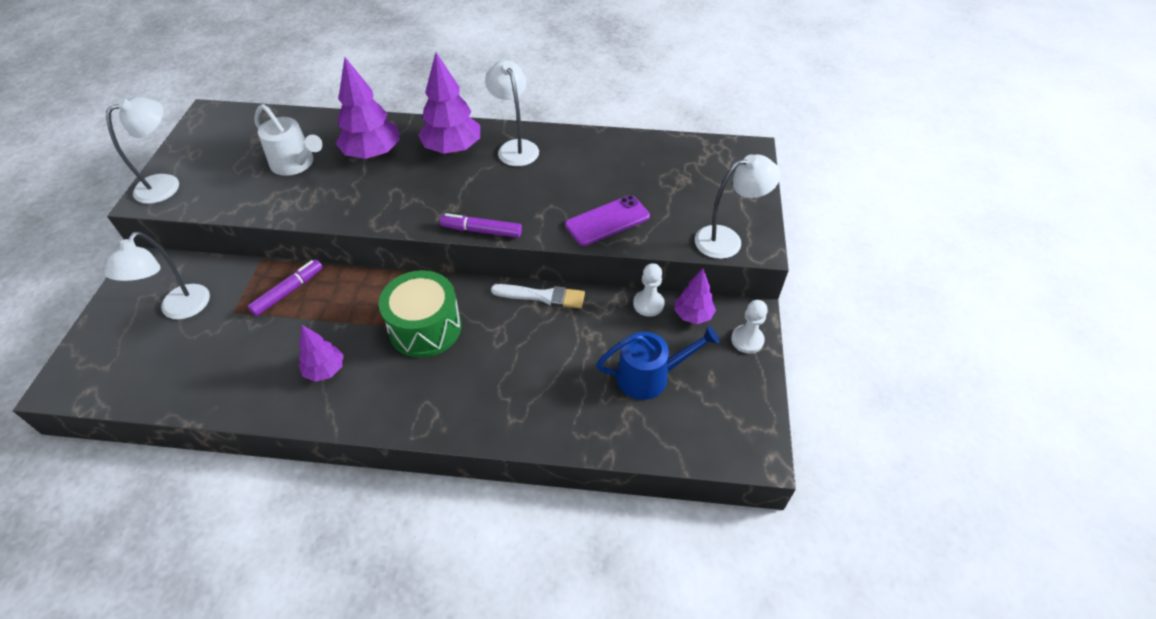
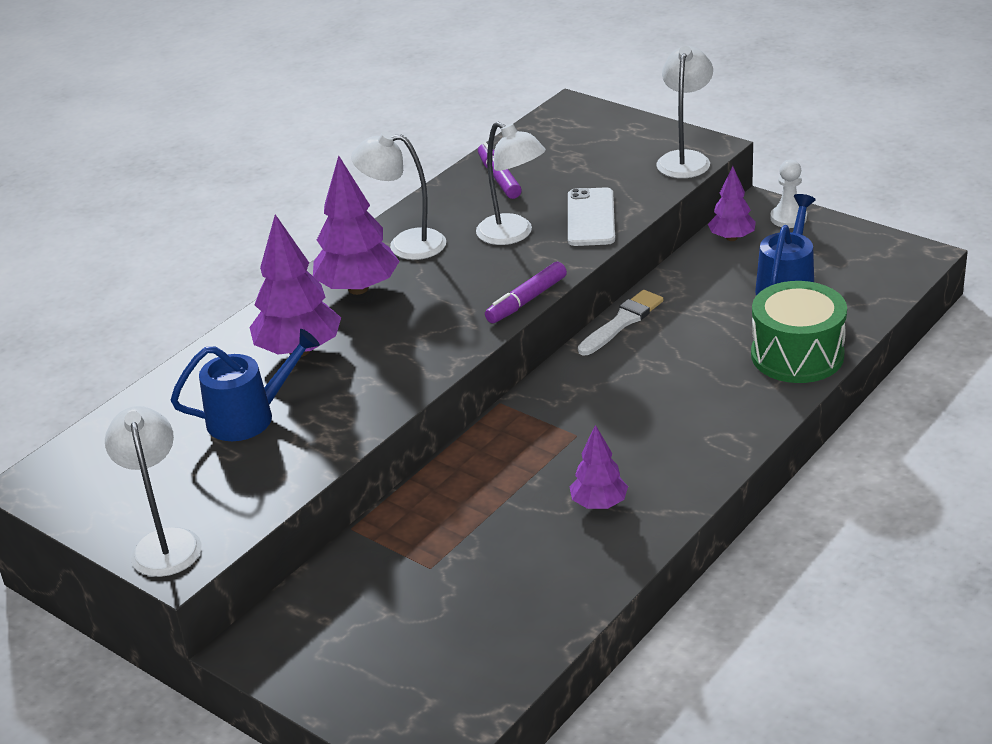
camera: 55 degrees left, 15 degrees down
white lamp [104,232,210,319] -> white lamp moved to [476,121,546,245]
purple marker [247,259,323,316] -> purple marker moved to [478,142,522,199]
white watering can [254,104,323,176] -> blue watering can [171,329,320,441]
green drum [379,270,461,358] -> green drum moved to [751,281,847,383]
purple phone [565,195,650,246] -> white phone [568,187,615,246]
white pawn [633,263,665,316] -> none

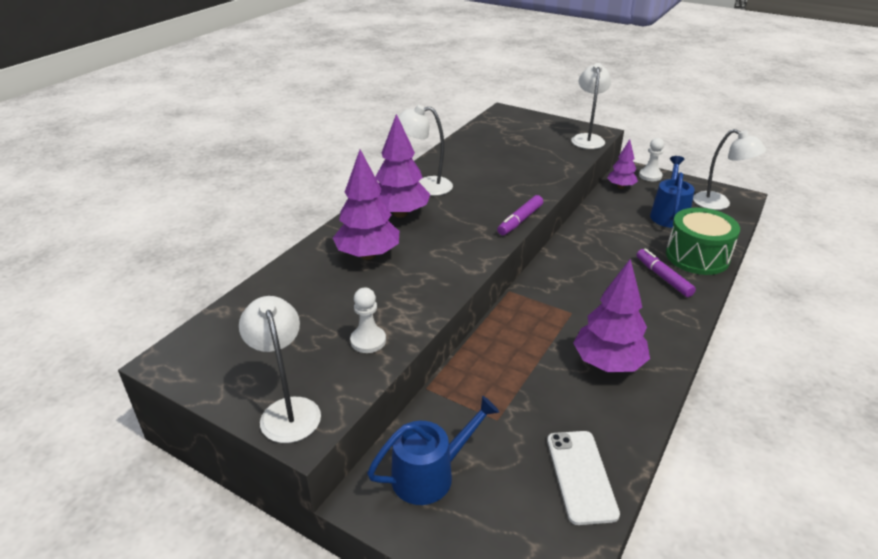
camera: 10 degrees left, 0 degrees up
blue watering can [171,329,320,441] -> blue watering can moved to [367,396,499,505]
white lamp [476,121,546,245] -> white lamp moved to [693,129,766,210]
purple marker [478,142,522,199] -> purple marker moved to [636,248,696,297]
white phone [568,187,615,246] -> white phone moved to [547,431,620,525]
purple tree [570,425,628,509] -> purple tree [573,259,650,372], size x1.70
white brush [578,290,663,355] -> none
none -> white pawn [350,288,386,353]

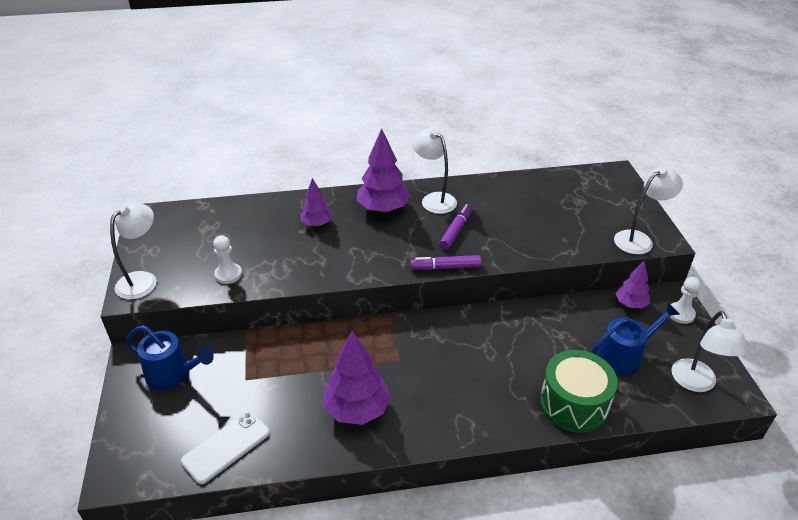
camera: 50 degrees right, 5 degrees up
purple tree [333,150,399,260] -> purple tree [300,178,332,226], size x0.59
purple marker [636,248,696,297] -> purple marker moved to [440,204,472,249]

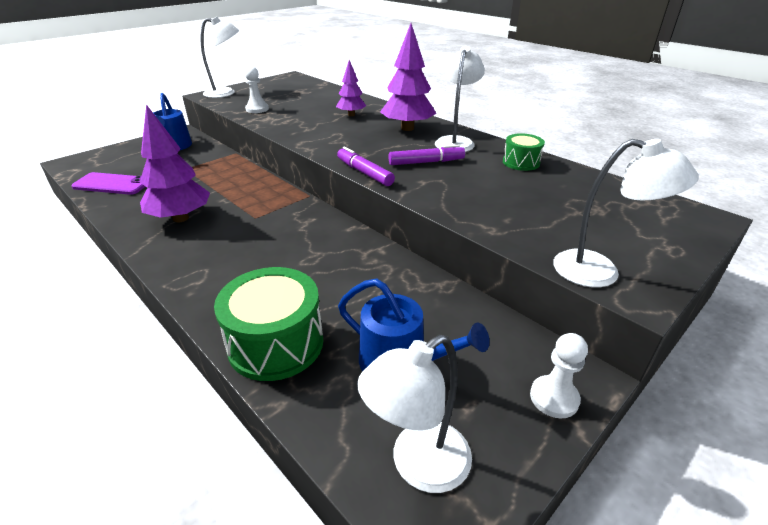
camera: 55 degrees right, 5 degrees down
white phone [181,411,270,484] -> purple phone [71,172,146,195]
purple tree [615,260,650,308] -> none
none -> green drum [503,133,545,171]

